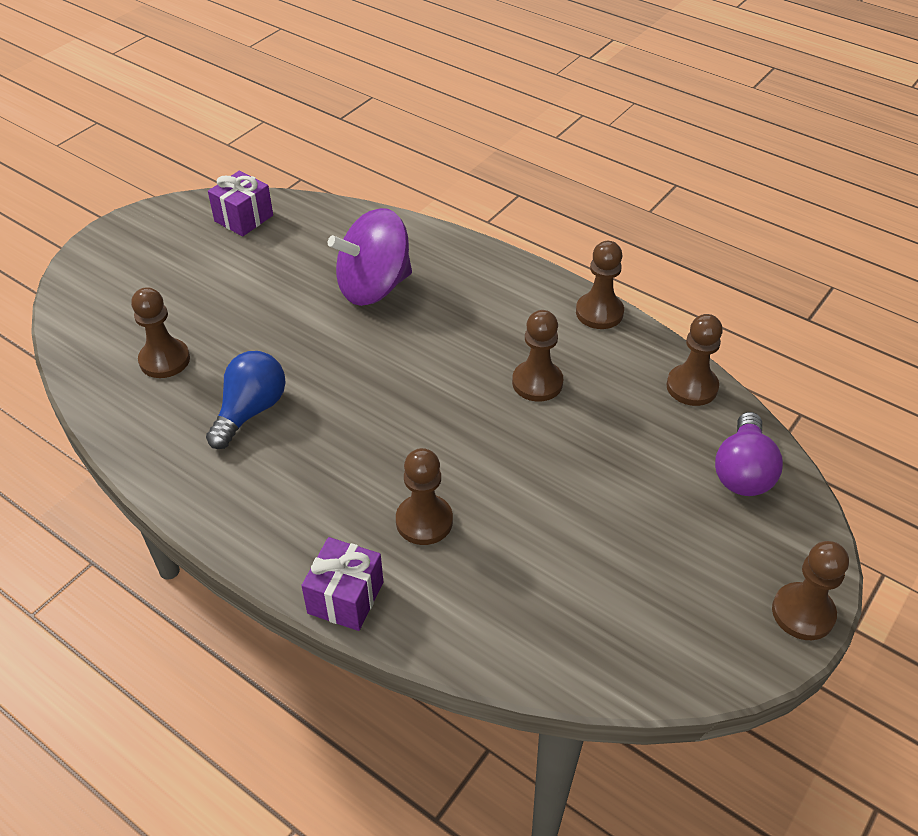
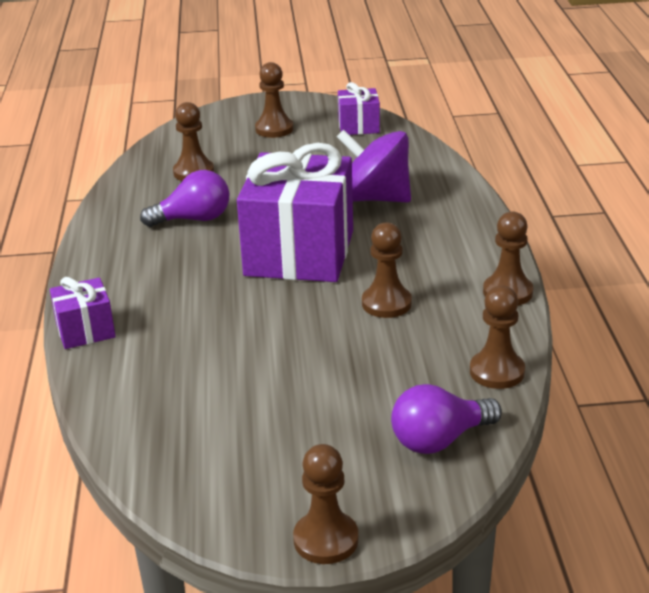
camera: 50 degrees right, 15 degrees down
blue light bulb [206,351,285,449] -> purple light bulb [140,170,229,227]
brown pawn [396,448,453,545] -> brown pawn moved to [255,62,293,138]
none -> purple gift [237,143,353,282]

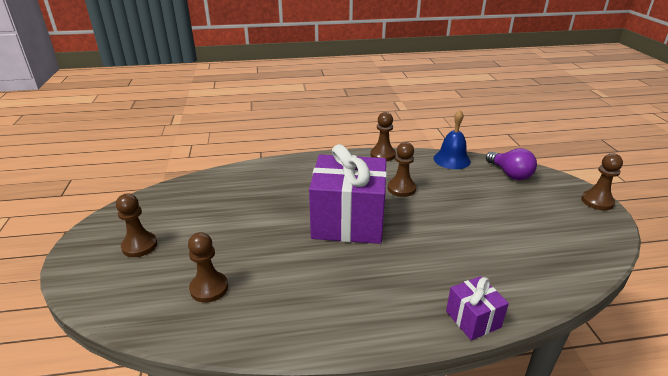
camera: 95 degrees left, 0 degrees up
purple light bulb [140,170,229,227] -> none
purple spinning top [337,129,411,202] -> none
purple gift [338,82,380,135] -> none
brown pawn [470,286,525,389] -> blue bell [434,110,471,169]

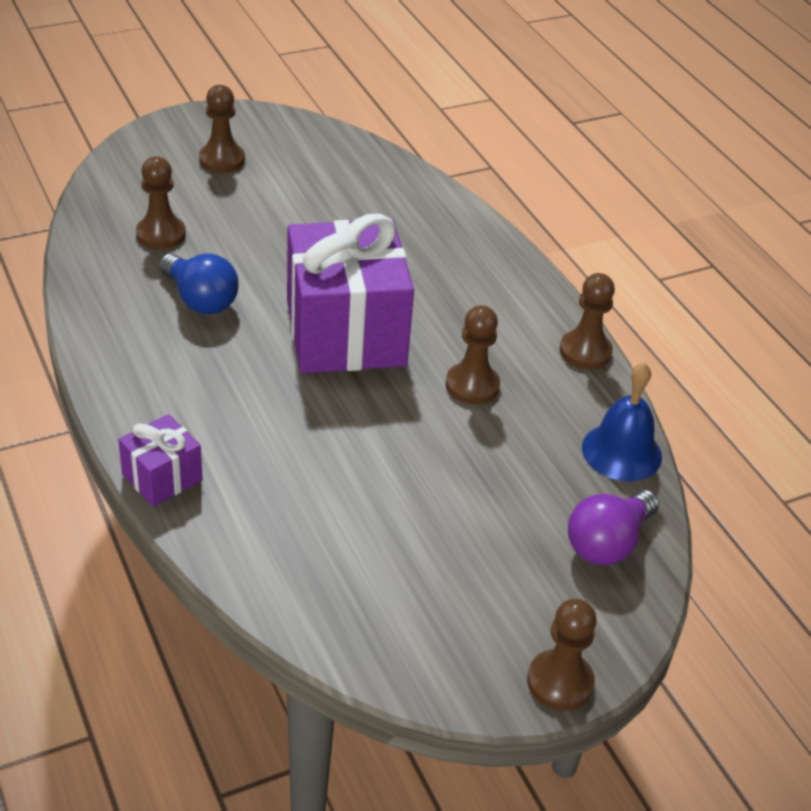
camera: 70 degrees right, 10 degrees up
none -> blue light bulb [159,253,239,314]

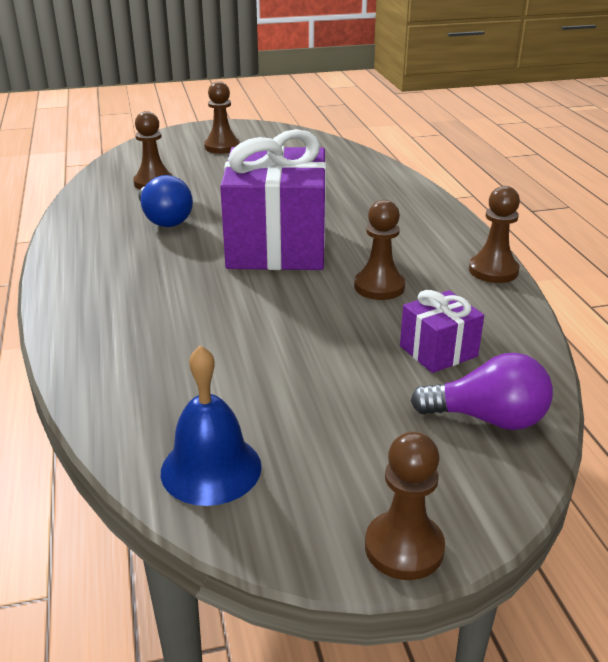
camera: 15 degrees right, 10 degrees down
purple gift [118,414,203,507] -> purple gift moved to [400,290,484,373]
purple light bulb [568,490,659,565] -> purple light bulb turned 135 degrees counterclockwise [411,353,553,430]
blue bell [582,362,662,481] -> blue bell moved to [161,345,262,506]

